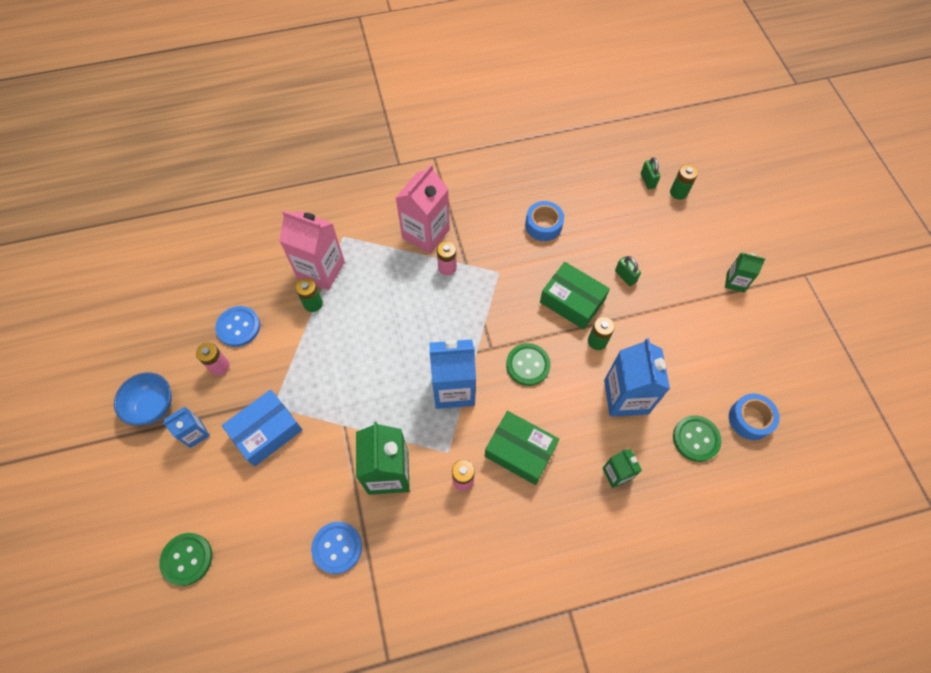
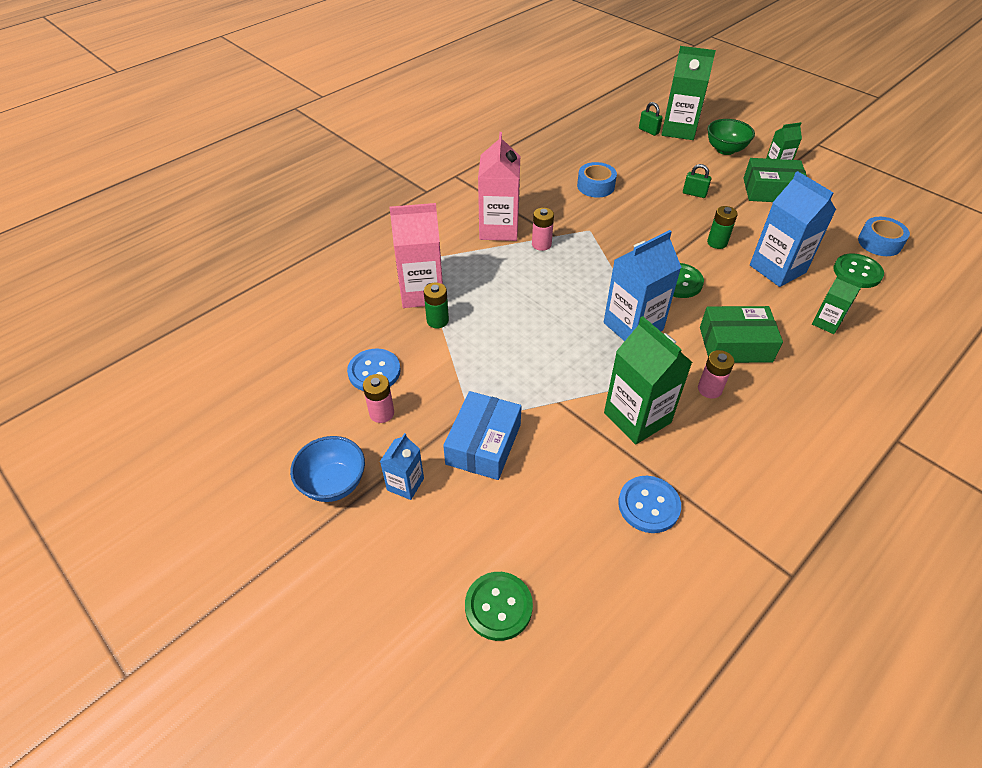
camera: 30 degrees left, 15 degrees down
green box [540,262,610,330] -> green box moved to [743,158,807,202]
green battery [670,164,698,200] -> green carton [662,46,716,140]
none -> green bowl [708,119,755,155]

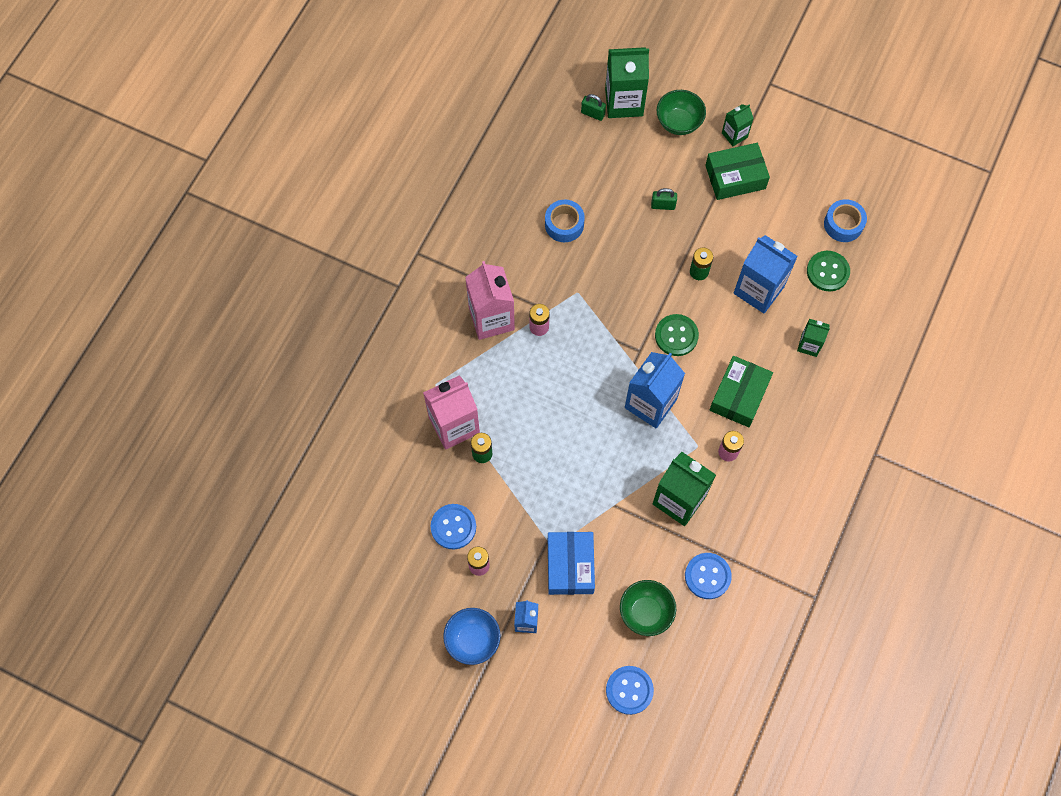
camera: 20 degrees left, 20 degrees up
green button [465,572,533,641] -> blue button [606,666,654,715]
green box [700,306,783,363] -> green box turned 45 degrees counterclockwise [709,356,773,427]
none -> green bowl [620,580,676,636]

